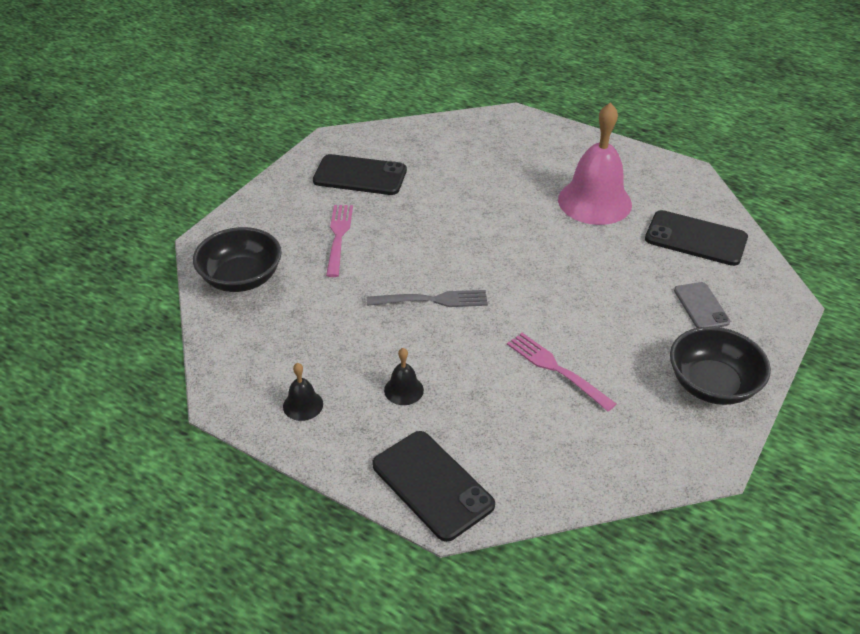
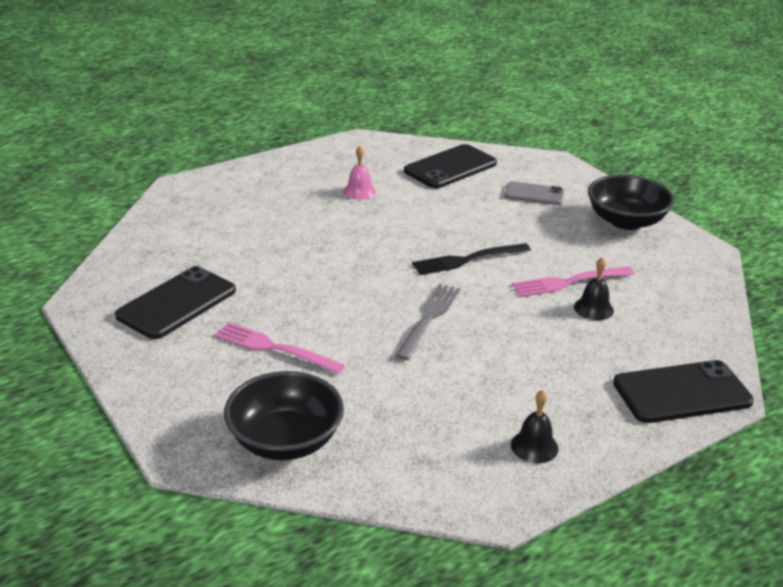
camera: 65 degrees left, 10 degrees down
black bell [384,348,424,405] -> black bell moved to [574,257,614,320]
pink bell [558,102,632,225] -> pink bell [343,146,376,200], size x0.43
none -> black fork [412,243,531,275]

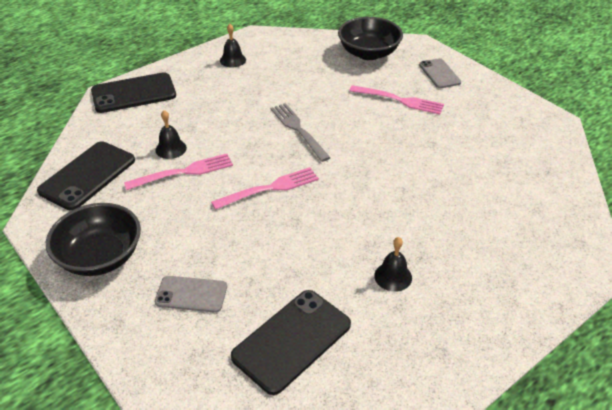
camera: 175 degrees right, 10 degrees up
black phone [115,266,236,339] -> black phone moved to [37,141,135,210]
pink bell [343,146,376,200] -> black bell [374,237,412,292]
grey fork [395,284,460,360] -> grey fork turned 135 degrees clockwise [270,103,330,162]
black fork [412,243,531,275] -> pink fork [211,167,319,210]
none -> grey phone [419,58,461,88]

